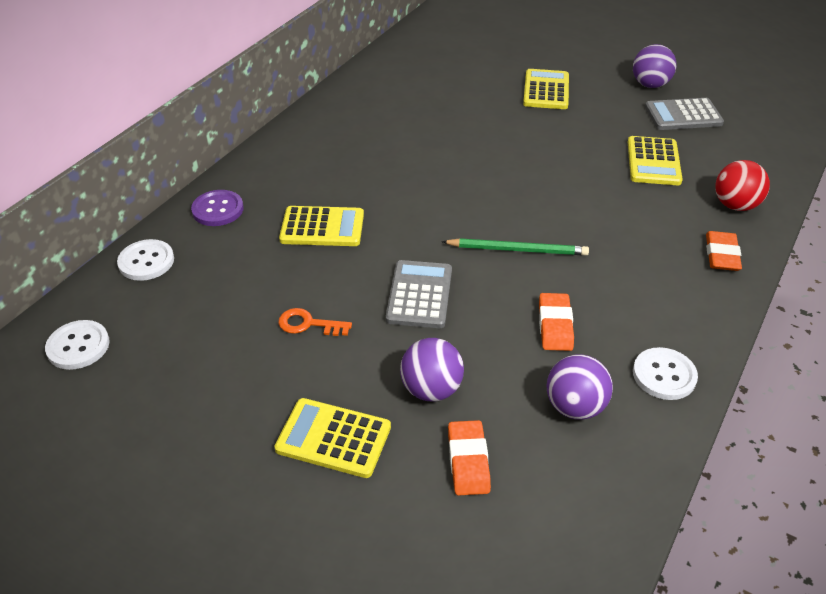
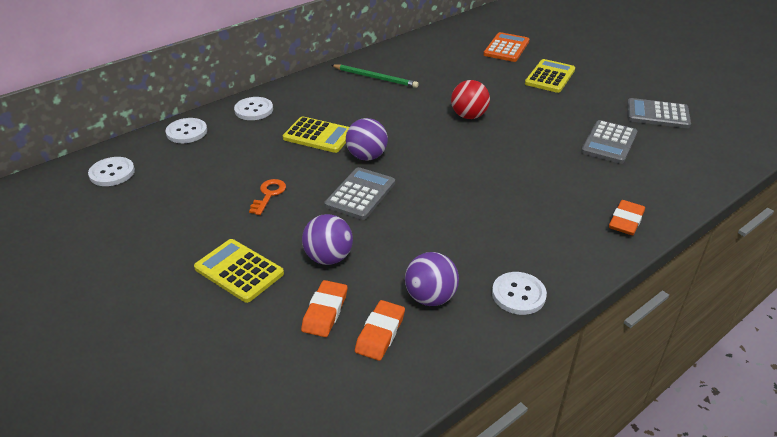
camera: 20 degrees right, 5 degrees down
purple button [191,190,244,226] -> white button [234,97,273,120]
orange key [278,308,352,336] -> orange key turned 75 degrees clockwise [249,179,286,215]
green pencil [442,238,589,255] -> green pencil moved to [331,64,419,88]
orange eraser [539,293,574,351] -> orange eraser moved to [355,300,405,361]
yellow calculator [628,136,683,185] -> grey calculator [581,120,637,164]
purple ball [633,44,677,88] -> purple ball moved to [346,118,388,161]
red ball [715,160,770,211] -> red ball moved to [451,80,490,119]
none -> orange calculator [483,32,529,62]

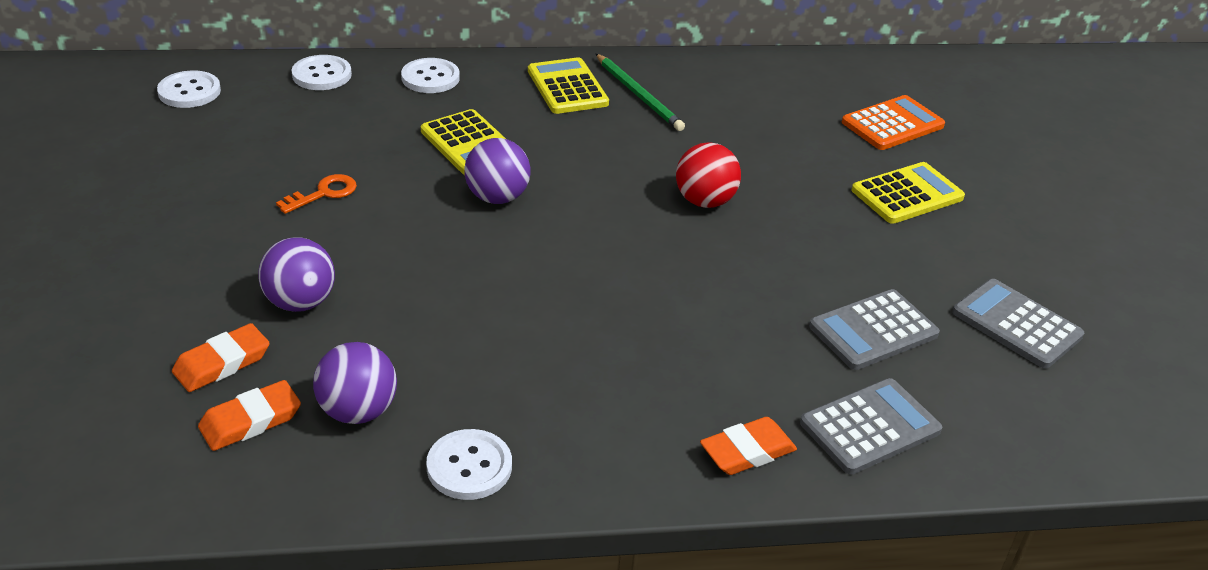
camera: 30 degrees right, 0 degrees up
yellow calculator [194,239,284,303] -> yellow calculator moved to [528,57,609,114]
grey calculator [324,167,395,220] -> grey calculator moved to [800,378,942,474]

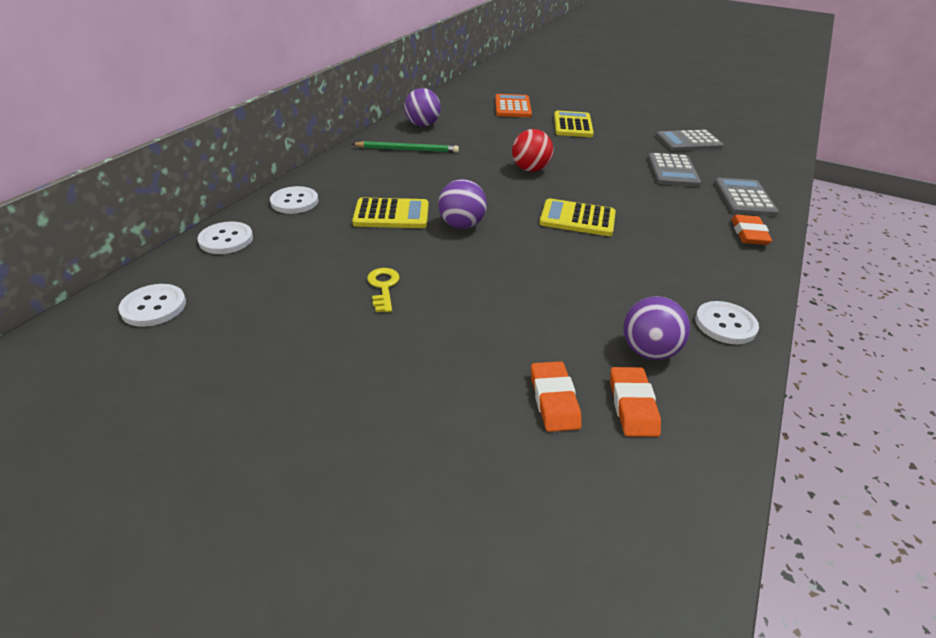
camera: 55 degrees left, 0 degrees up
purple ball [258,238,335,312] -> purple ball moved to [404,88,441,127]
orange key [276,174,357,214] -> yellow key [367,268,400,312]
yellow calculator [528,57,609,114] -> yellow calculator moved to [539,198,616,236]

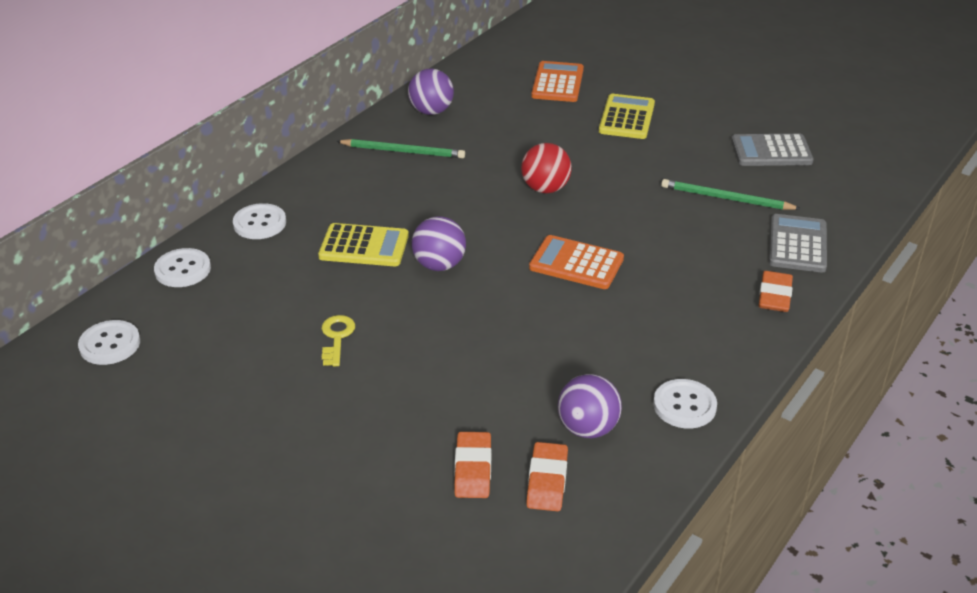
camera: 10 degrees right, 0 degrees up
yellow calculator [539,198,616,236] -> orange calculator [529,235,624,289]
grey calculator [648,153,701,187] -> green pencil [661,179,801,210]

